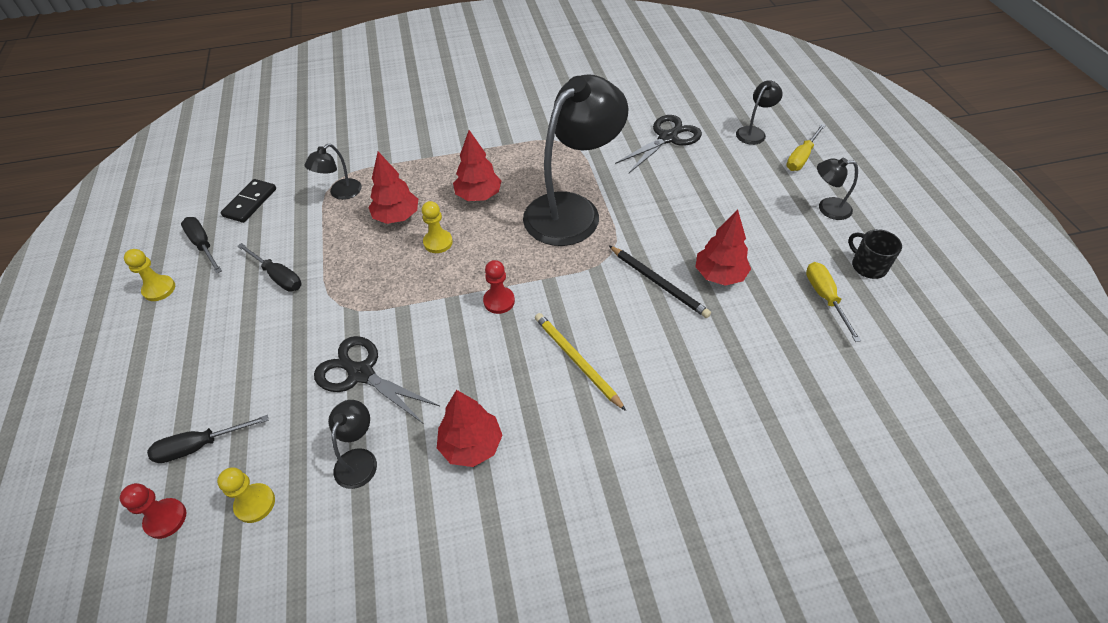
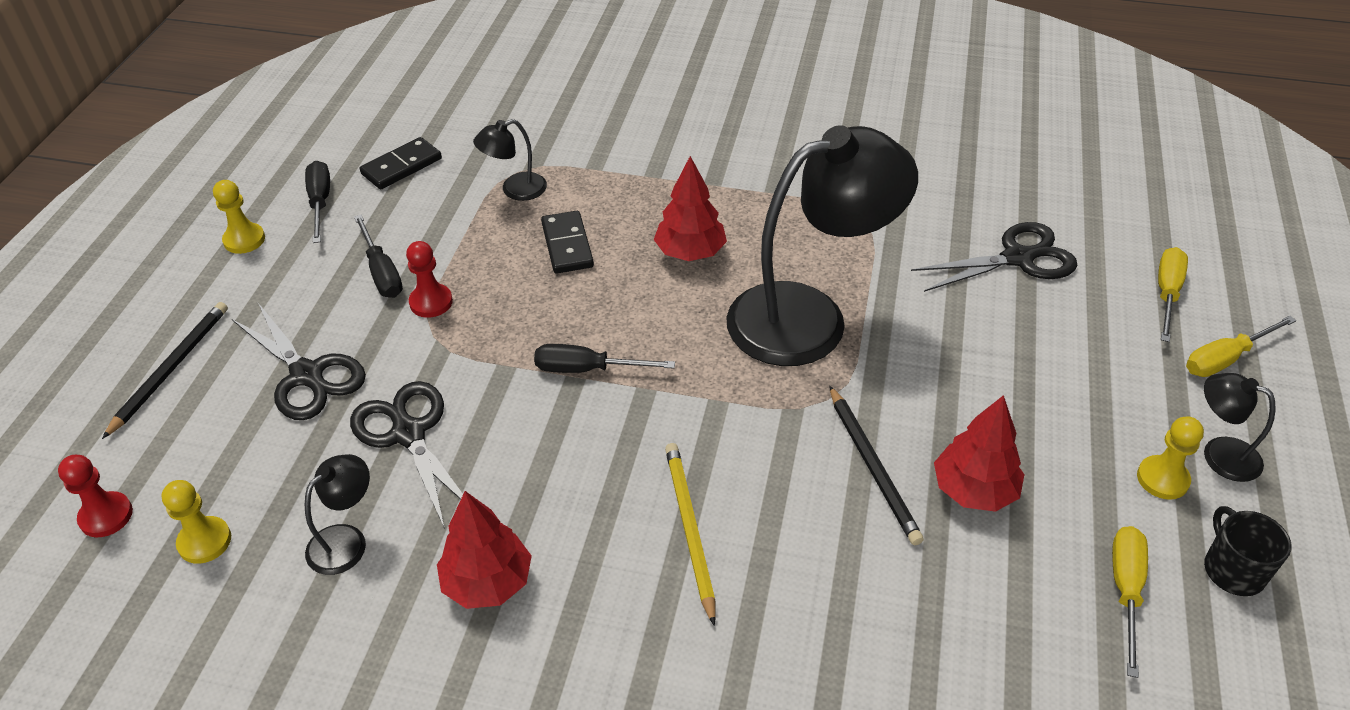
camera: 25 degrees right, 5 degrees down
black screwdriver [147,415,269,463] -> black screwdriver moved to [534,344,675,373]
red tree [368,152,418,224] -> black domino [541,211,594,273]
yellow pawn [422,201,453,253] -> yellow pawn moved to [1137,416,1204,500]
red pawn [483,260,515,314] -> red pawn moved to [406,241,453,318]
black lamp [736,80,783,145] -> yellow screwdriver [1158,247,1188,342]
none -> black pencil [102,302,228,439]
none -> black scissors [232,303,366,420]

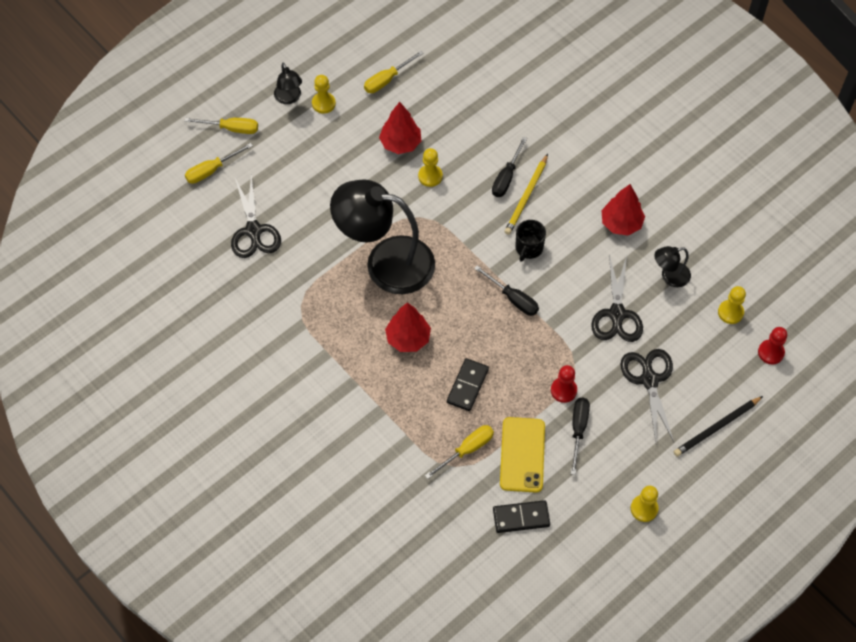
camera: 145 degrees left, 15 degrees up
black screwdriver [305,161,330,243] -> black screwdriver moved to [492,137,527,197]
black lamp [473,119,547,201] -> yellow screwdriver [425,425,494,479]
black pencil [829,386,924,545] -> yellow pawn [418,148,443,187]
black scissors [911,222,1077,292] -> black scissors turned 120 degrees counterclockwise [231,173,281,258]
black mug [1204,506,1291,596] -> black mug moved to [515,220,546,262]
none -> yellow phone [500,417,545,493]

